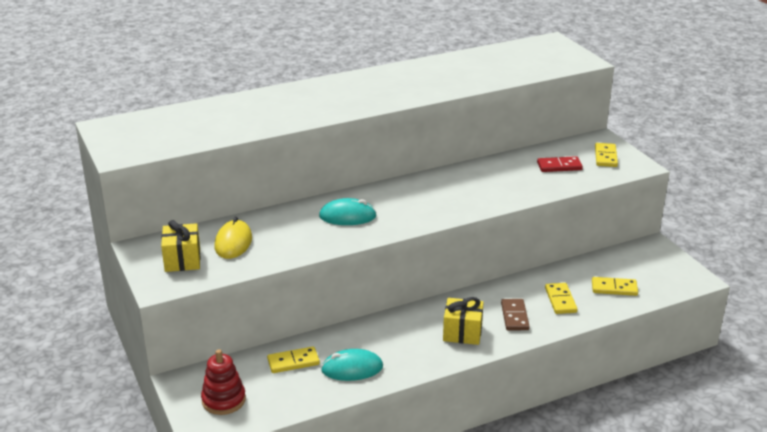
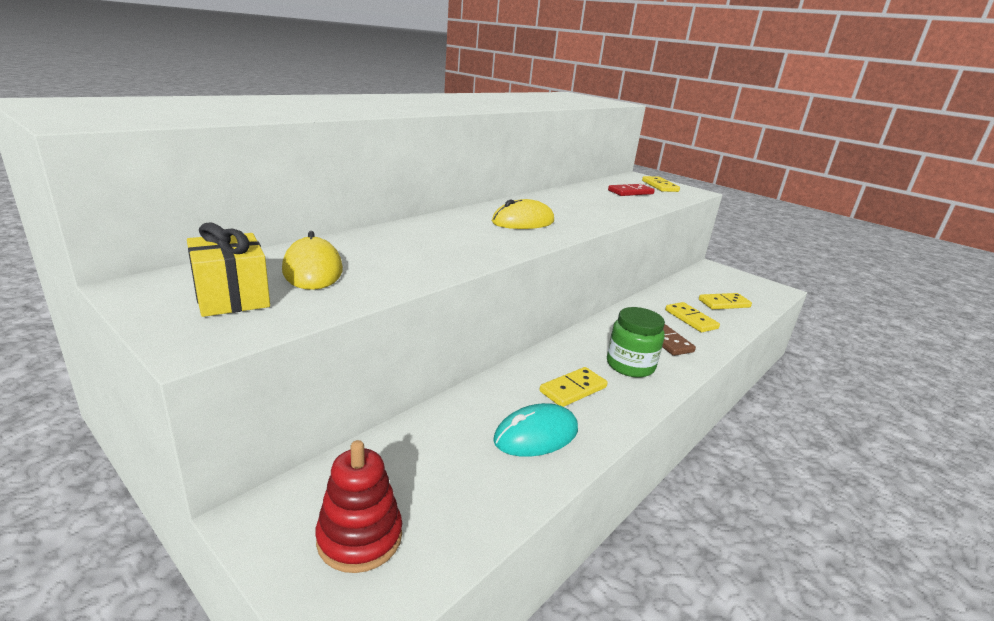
camera: 25 degrees left, 5 degrees down
yellow domino [267,346,320,373] -> yellow domino moved to [540,367,608,407]
turquoise mouse [319,198,377,225] -> none
yellow gift [443,297,484,345] -> green jar [607,307,665,378]
none -> yellow mouse [492,199,554,229]

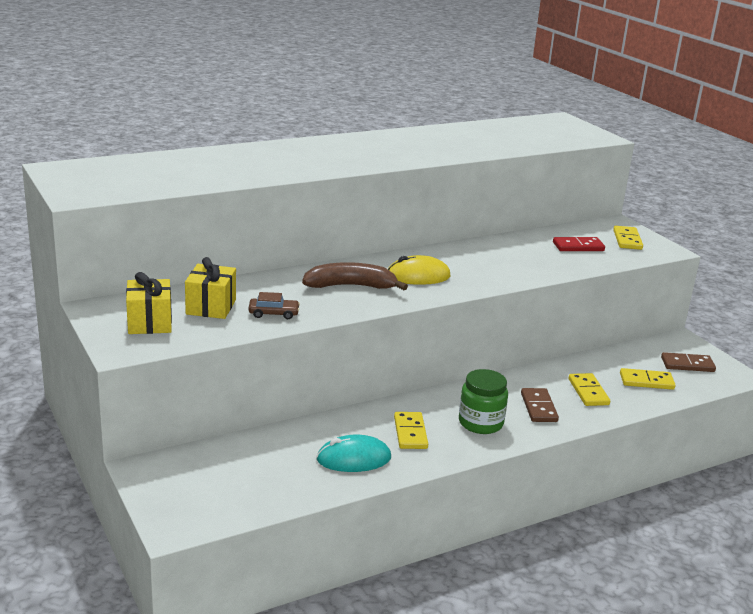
camera: 20 degrees right, 0 degrees up
yellow mouse [282,231,343,290] -> yellow gift [185,257,236,319]
red stacking toy [315,440,402,573] -> none
yellow domino [540,367,608,407] -> yellow domino turned 75 degrees counterclockwise [394,412,428,449]
none -> brown car [248,292,300,319]
none -> brown banana [302,262,408,291]
none -> brown domino [661,352,716,372]

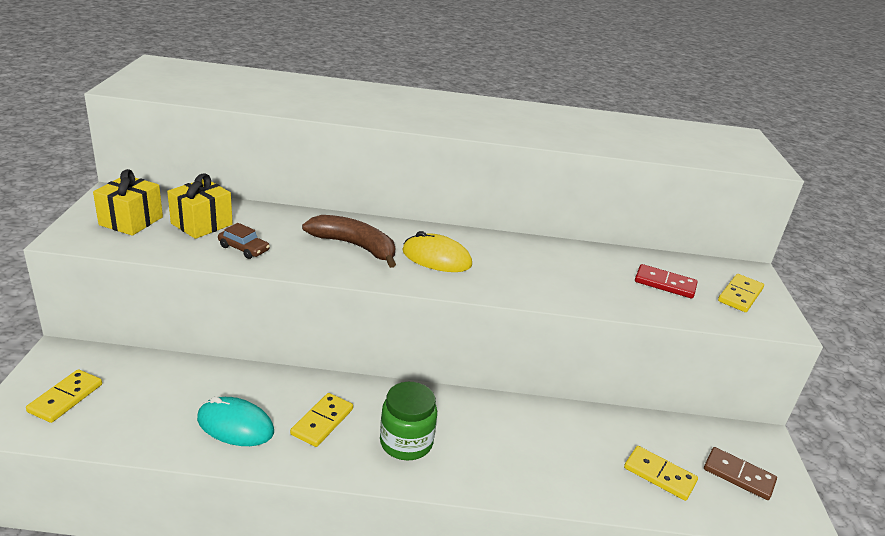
camera: 30 degrees right, 5 degrees up
brown domino [521,388,559,422] -> none
yellow domino [569,373,610,406] -> yellow domino moved to [26,369,102,423]

